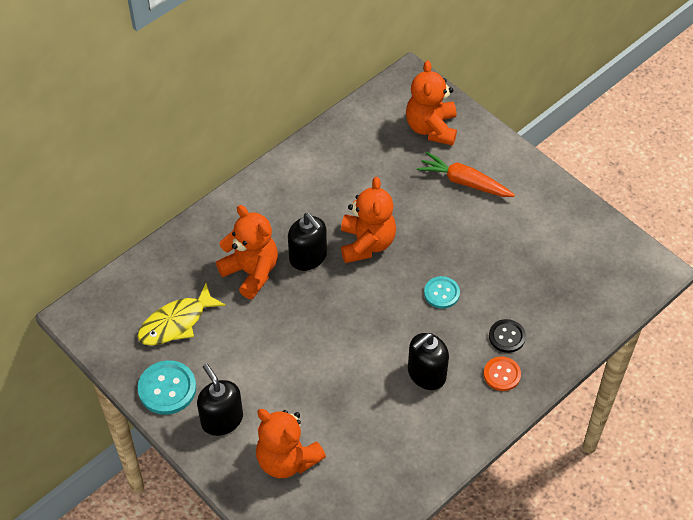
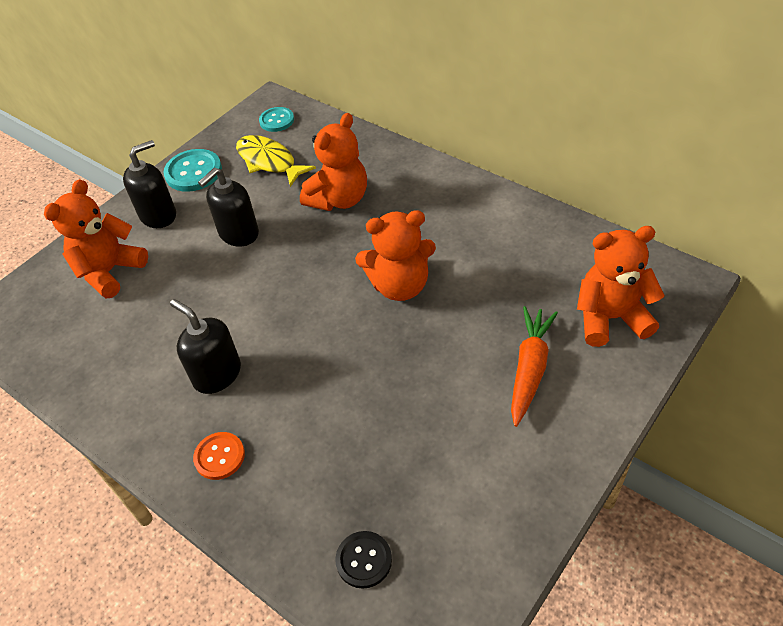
camera: 85 degrees right, 5 degrees down
black soap dispenser [288,213,327,271] -> black soap dispenser moved to [198,168,259,246]
turquoise button [424,276,460,309] -> turquoise button moved to [259,107,294,132]
black button [489,319,526,353] -> black button moved to [335,531,392,589]

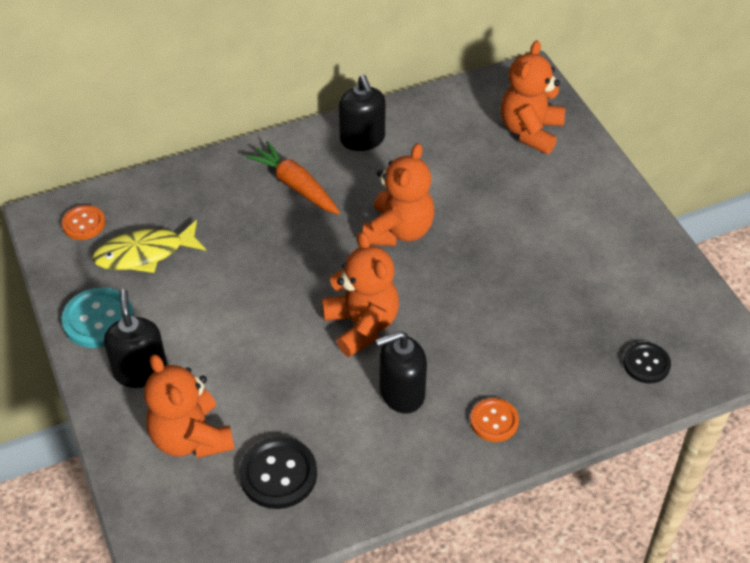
camera: 65 degrees left, 0 degrees up
black soap dispenser [198,168,259,246] -> black soap dispenser moved to [339,75,386,151]
turquoise button [259,107,294,132] -> orange button [62,205,105,240]
orange teddy bear [300,113,367,211] -> orange teddy bear moved to [322,232,399,357]
orange carrot [511,306,558,427] -> orange carrot moved to [245,141,340,214]
none -> black button [239,437,317,509]

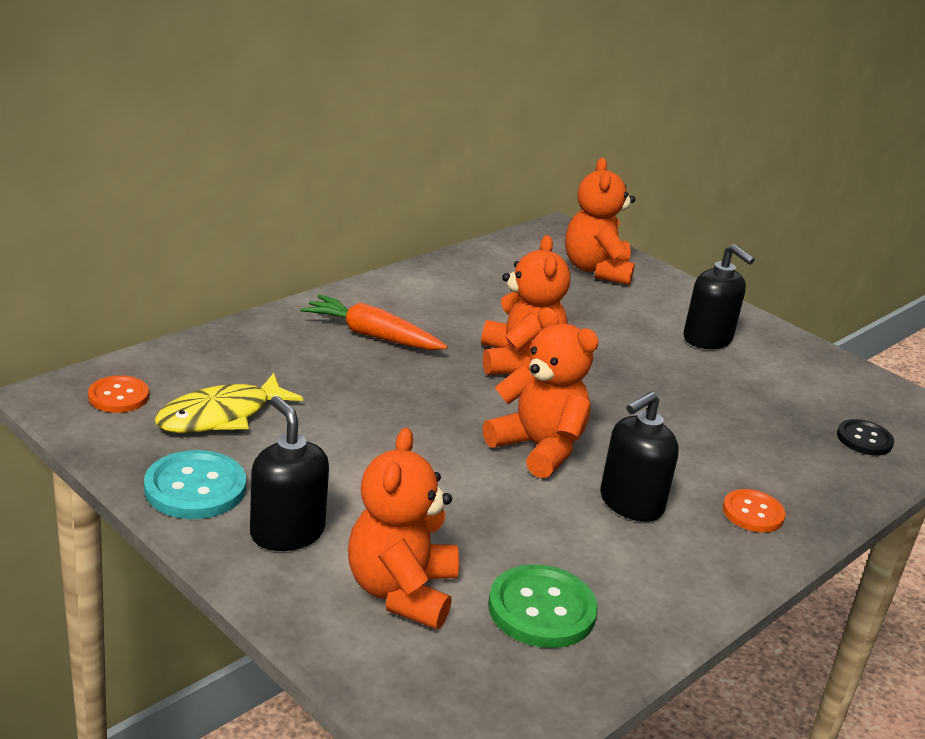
camera: 25 degrees left, 20 degrees down
orange teddy bear [144,354,235,458] -> orange teddy bear turned 60 degrees clockwise [348,428,459,629]
black button [239,437,317,509] -> green button [488,564,598,648]
black soap dispenser [339,75,386,151] -> black soap dispenser moved to [684,244,755,349]

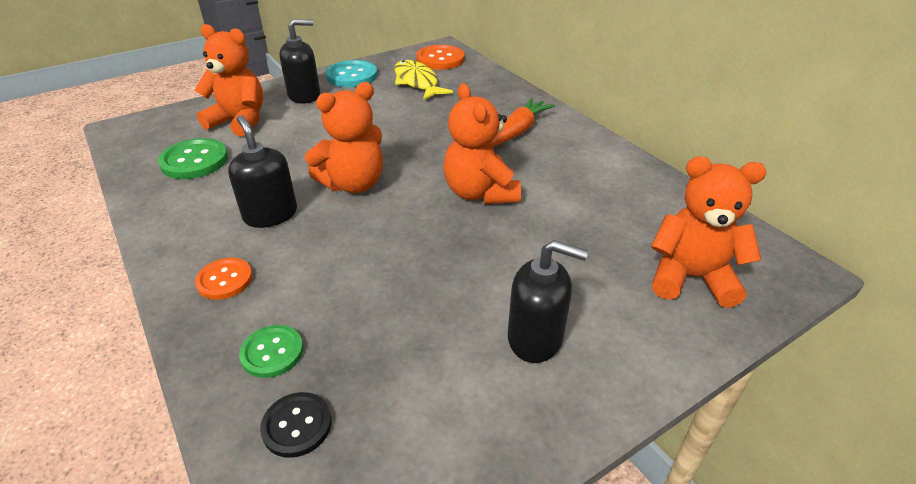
camera: 105 degrees right, 10 degrees up
orange button [88,375,149,413] -> orange button [416,45,465,70], size x1.55
orange teddy bear [481,235,570,375] -> orange teddy bear turned 60 degrees clockwise [444,83,521,204]
black soap dispenser [684,244,755,349] -> black soap dispenser turned 135 degrees counterclockwise [508,240,588,363]
none -> green button [239,325,303,378]

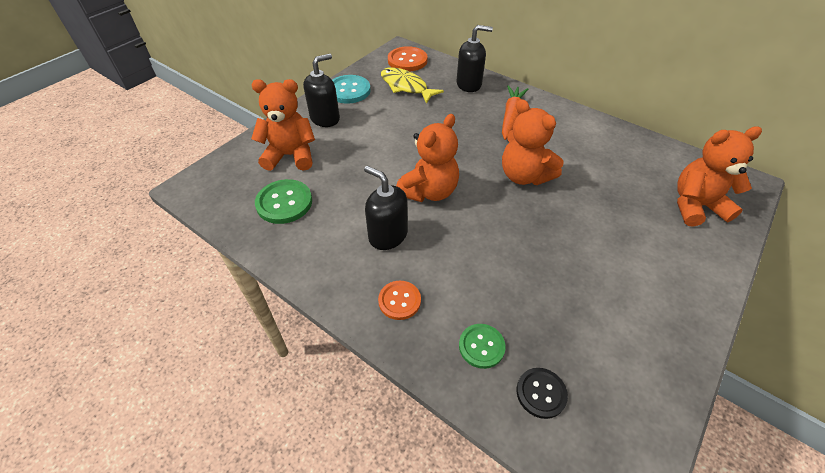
camera: 20 degrees left, 10 degrees up
black soap dispenser [508,240,588,363] -> black soap dispenser moved to [456,25,493,92]

